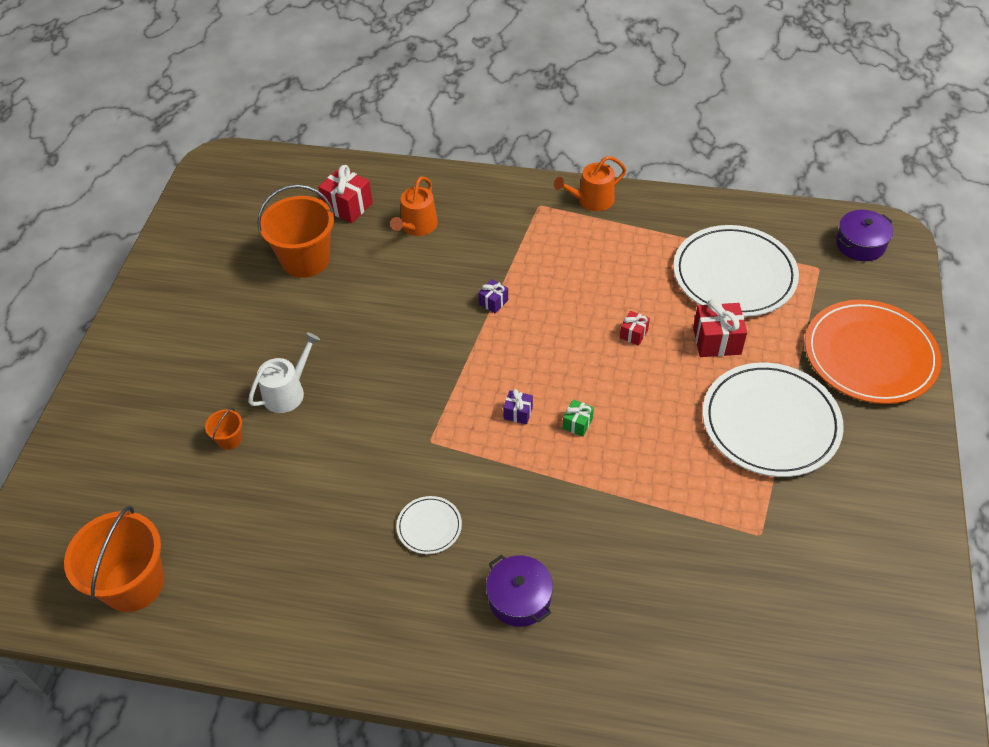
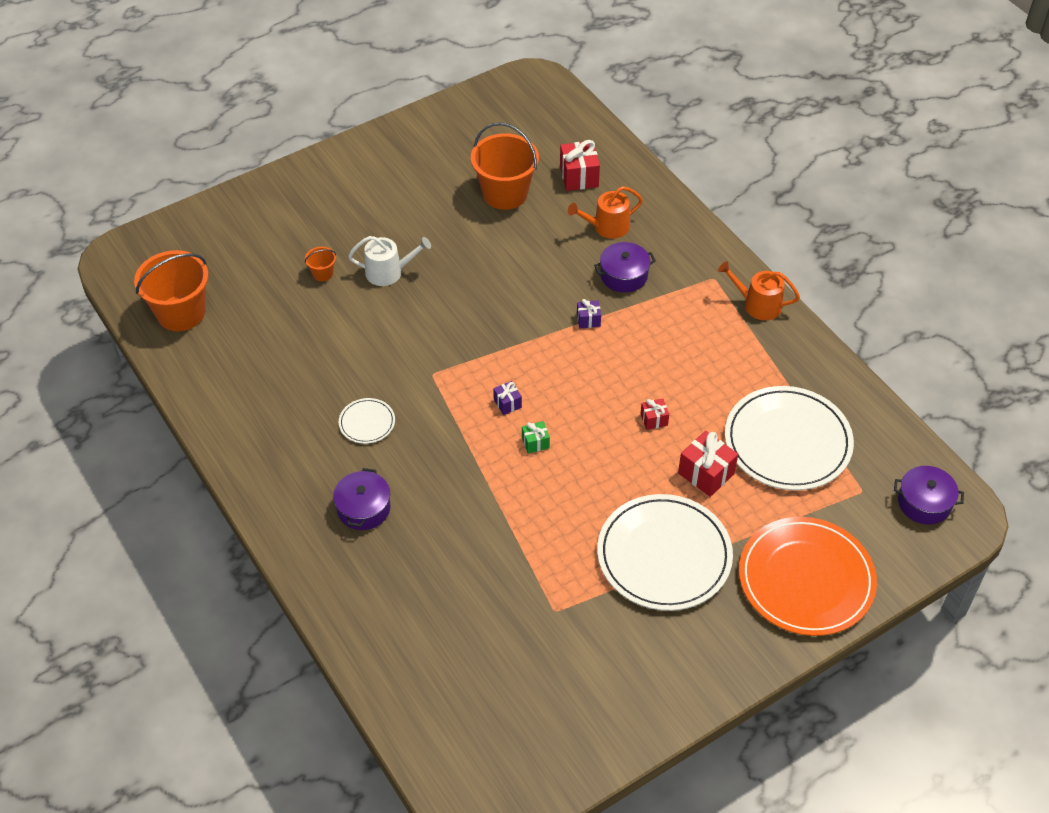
camera: 45 degrees right, 0 degrees up
none -> purple pot [594,242,656,293]

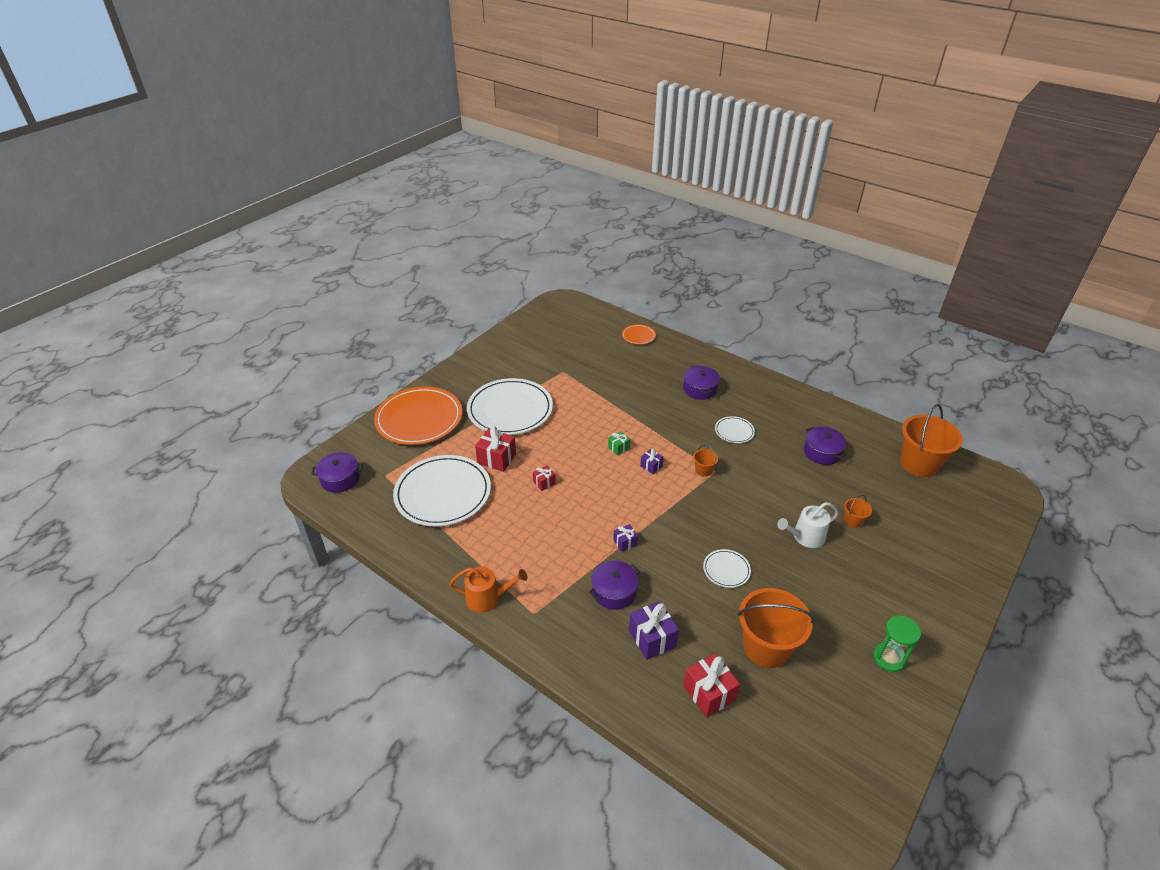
camera: 160 degrees right, 10 degrees down
orange watering can [568,186,643,239] -> purple gift [629,601,679,660]
none -> orange plate [622,324,656,345]
none -> orange bucket [693,445,718,477]
none -> white plate [703,549,751,588]
none -> purple pot [804,427,846,465]
none -> green hourglass [873,615,921,672]

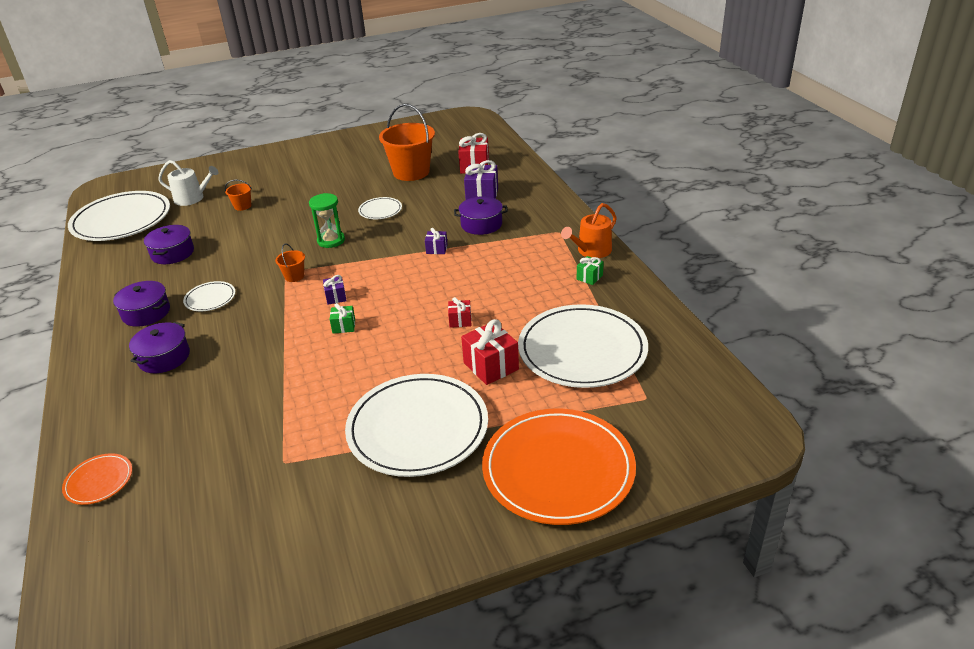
camera: 145 degrees left, 5 degrees down
purple pot [311,452,363,493] -> purple pot moved to [113,281,170,327]
orange watering can [449,567,528,613] -> orange watering can turned 75 degrees counterclockwise [561,203,617,258]
white watering can [777,502,839,548] -> white watering can moved to [158,160,219,206]
green hourglass [873,615,921,672] -> green hourglass moved to [309,193,345,248]
orange bucket [900,404,963,477] -> white plate [68,191,170,241]
none -> green gift [577,256,604,285]

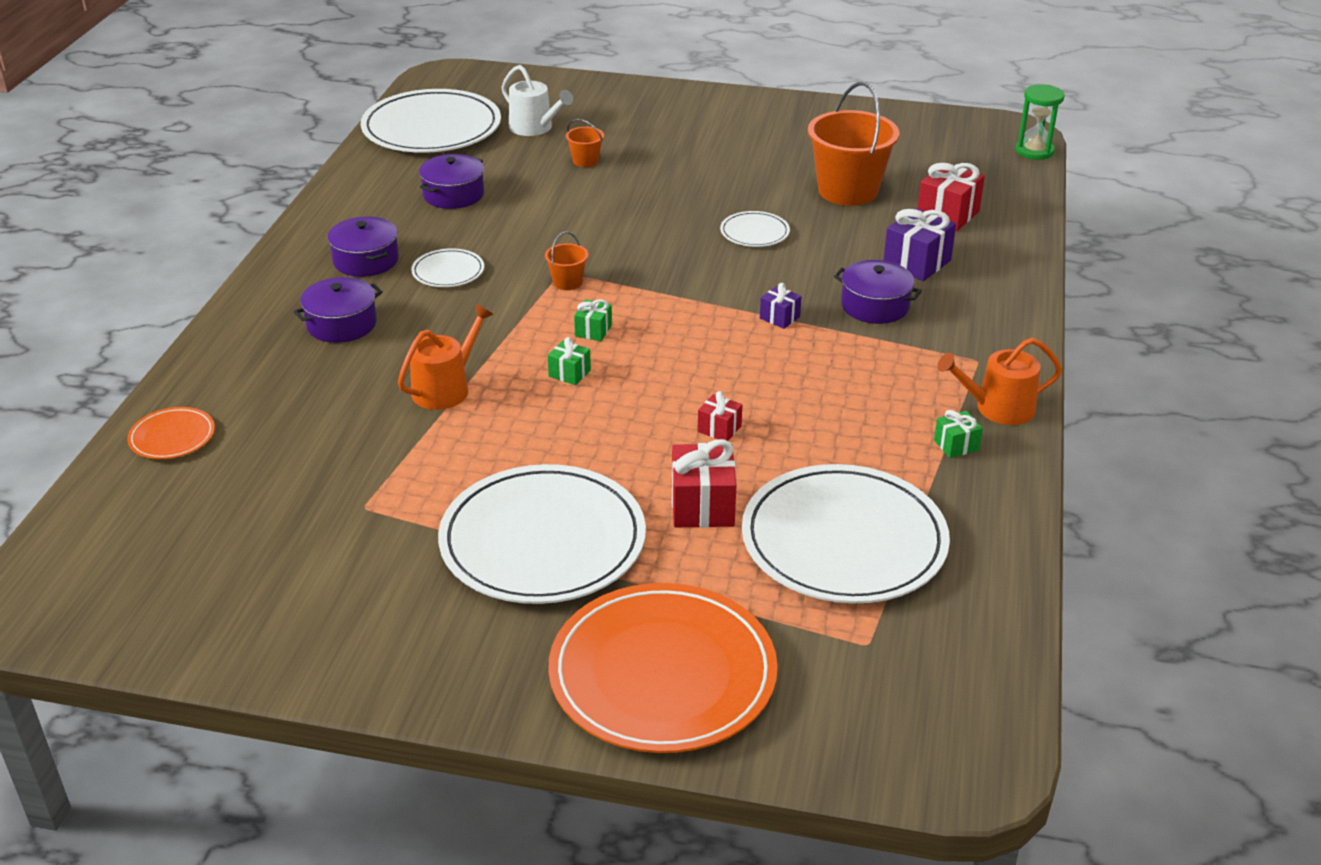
camera: 30 degrees right, 0 degrees up
green hourglass [309,193,345,248] -> green hourglass moved to [1016,84,1065,160]
purple gift [323,275,347,305] -> green gift [574,299,612,341]
none -> orange watering can [398,304,493,410]

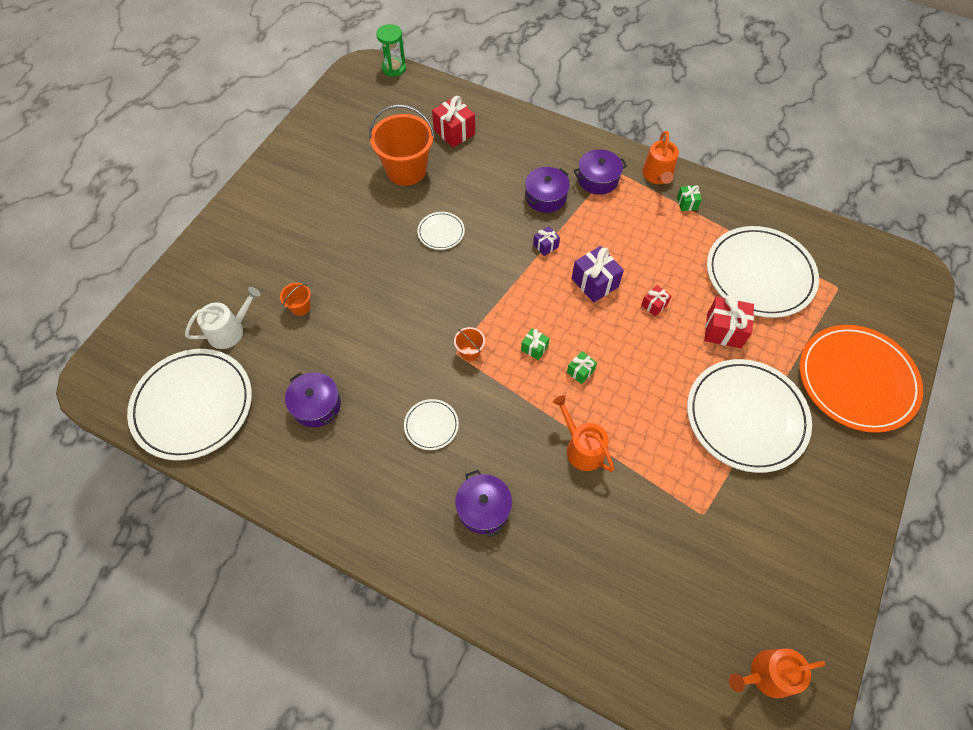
camera: 75 degrees left, 25 degrees up
orange plate [127,407,215,459] -> none
purple pot [327,217,399,277] -> purple pot moved to [574,149,627,195]
purple gift [884,208,956,281] -> purple gift moved to [571,246,624,303]
none -> orange watering can [729,648,826,699]

